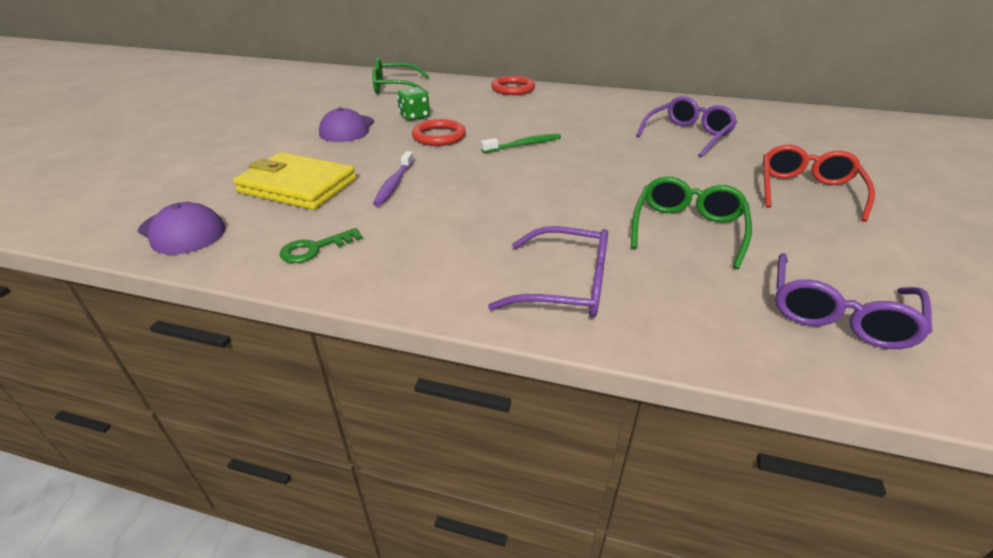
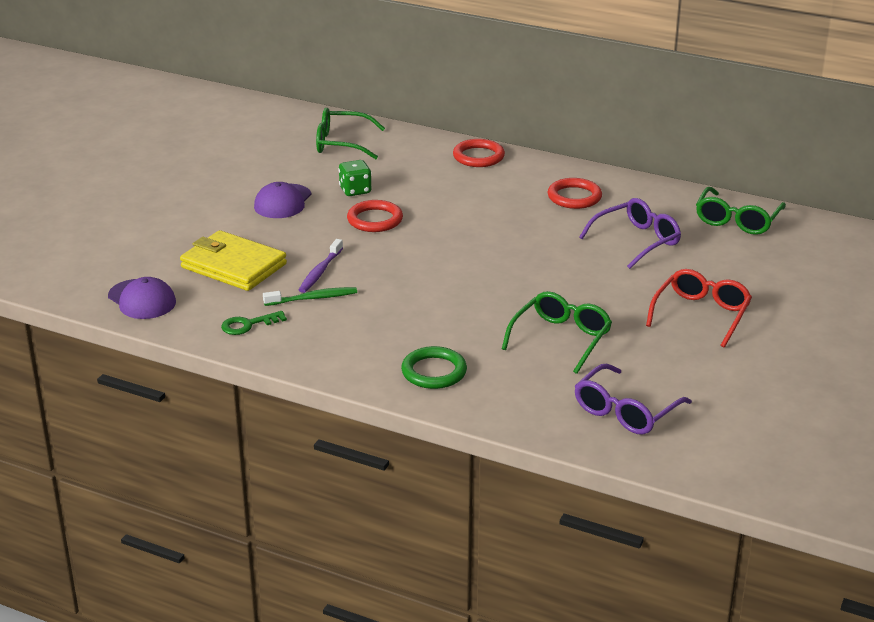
camera: 10 degrees right, 5 degrees down
green toothbrush [481,134,561,153] -> green toothbrush moved to [263,287,357,306]
purple glasses [488,226,608,317] -> green ring [401,346,467,389]
none -> red ring [548,178,602,209]
none -> green glasses [696,187,786,235]

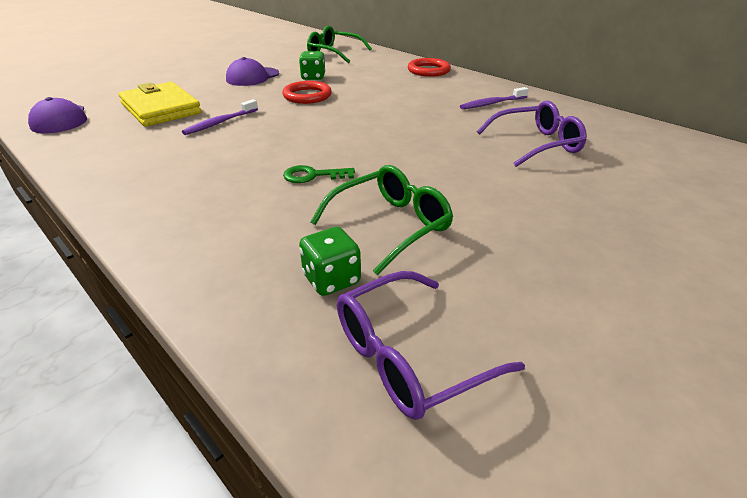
camera: 20 degrees right, 5 degrees up
green key [221,311,287,335] -> green key moved to [283,165,355,183]
green toothbrush [263,287,357,306] -> none
green ring [401,346,467,389] -> none
red ring [548,178,602,209] -> purple toothbrush [460,87,529,109]
red glasses [646,269,752,348] -> none
green glasses [696,187,786,235] -> none
none -> green dice [299,227,361,296]

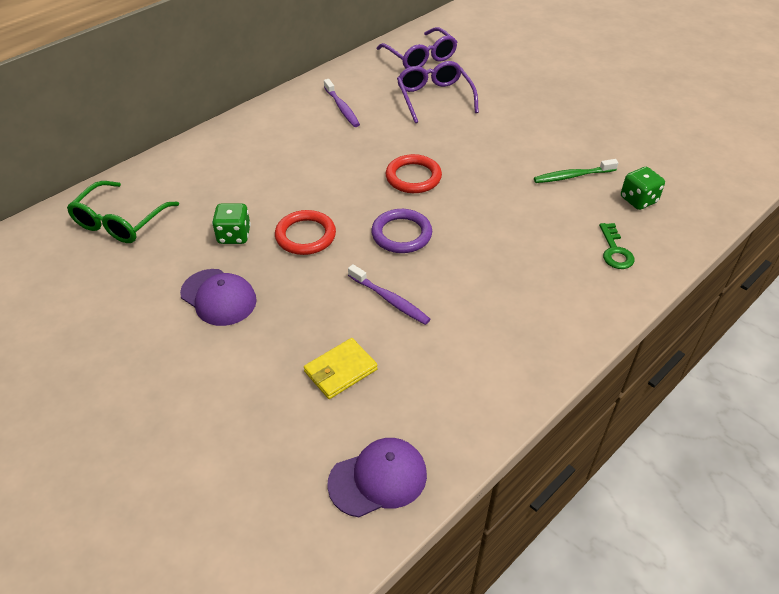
camera: 90 degrees left, 10 degrees up
yellow wallet [118,82,202,127] -> yellow wallet [304,338,378,399], size x0.57
green key [283,165,355,183] -> green key moved to [599,223,634,269]
green glasses [310,165,453,275] -> green toothbrush [534,159,618,183]
purple glasses [337,271,525,420] -> purple glasses moved to [377,27,457,69]
red ring [408,58,451,77] -> red ring moved to [386,154,442,193]
none -> purple ring [371,209,432,253]

